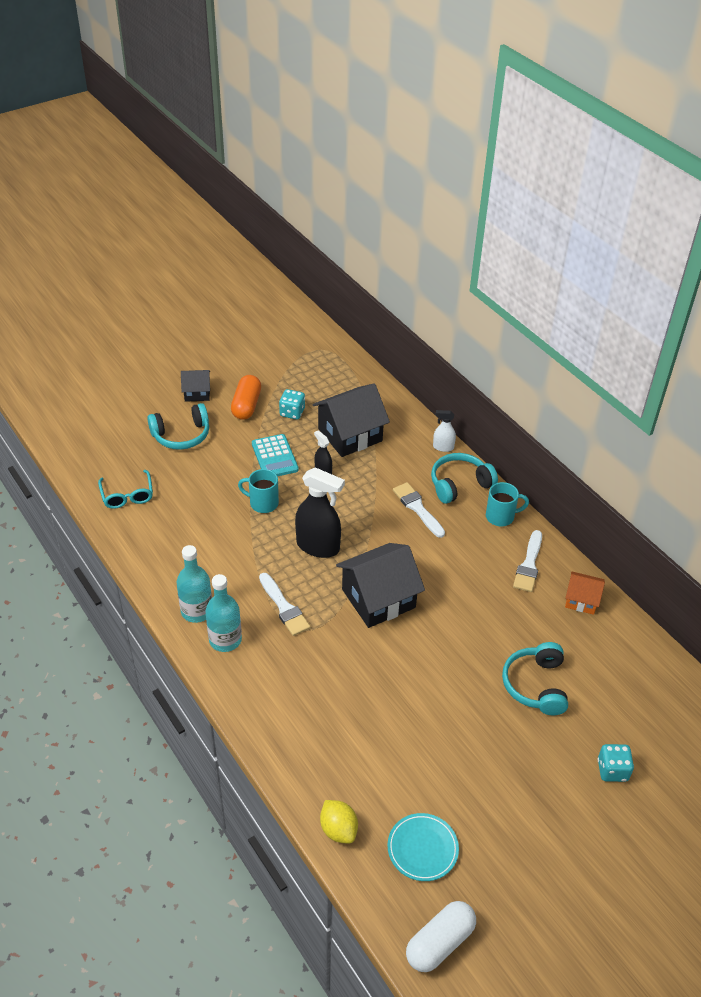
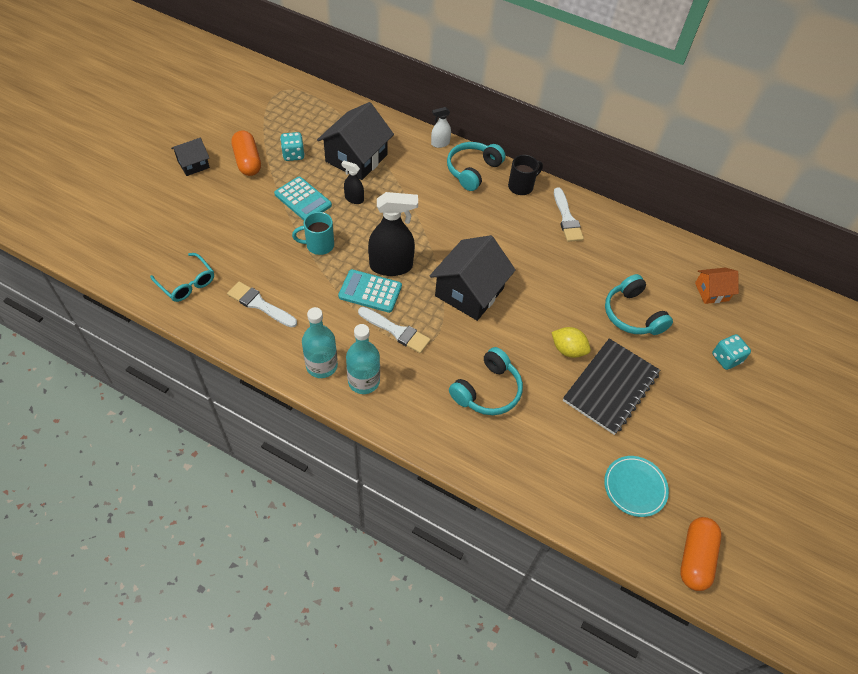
camera: 30 degrees left, 10 degrees up
turquoise headphones [147,403,209,450] -> turquoise headphones moved to [449,347,523,415]
yellow lemon [320,800,358,844] -> yellow lemon moved to [552,327,591,358]
white brush [393,482,445,538] -> white brush moved to [227,281,297,328]
white capsule [406,901,476,972] -> orange capsule [680,517,721,591]
turquoise mug [486,482,529,526] -> black mug [508,155,543,195]
orange house [565,571,605,615] -> orange house moved to [695,267,739,304]
none -> turquoise calculator [338,269,402,313]
none -> black notebook [563,338,660,435]

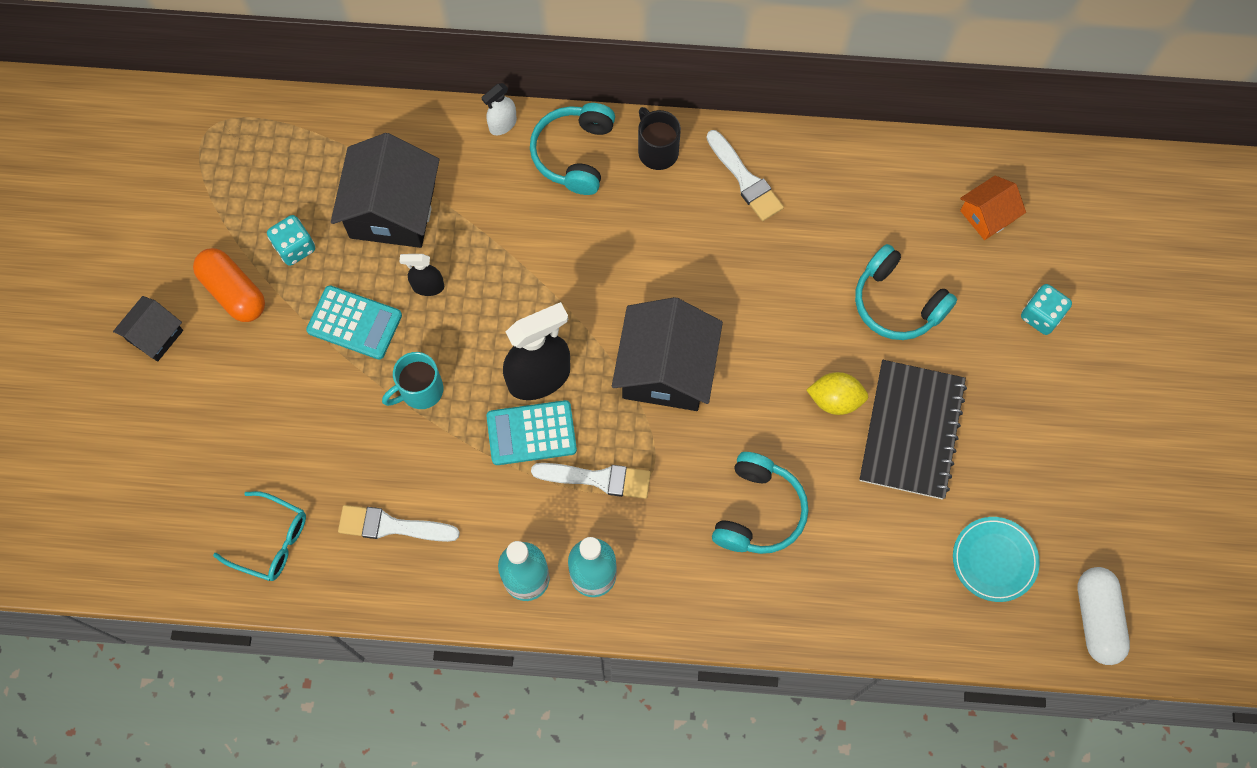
camera: 20 degrees left, 15 degrees up
black mug [508,155,543,195] -> black mug turned 60 degrees counterclockwise [638,107,681,170]
orange capsule [680,517,721,591] -> white capsule [1078,567,1130,665]

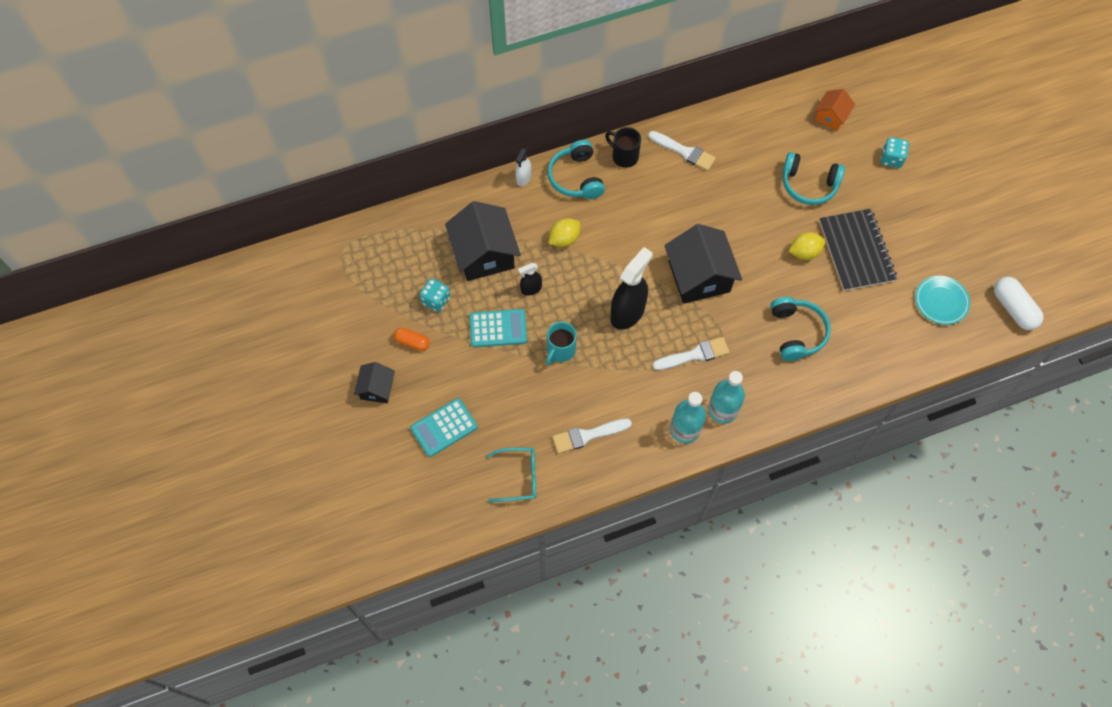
camera: 25 degrees left, 5 degrees down
orange capsule [193,248,265,322] -> orange capsule [394,328,429,351], size x0.61
turquoise calculator [486,400,577,465] -> turquoise calculator moved to [411,398,478,457]
none -> yellow lemon [549,218,581,247]

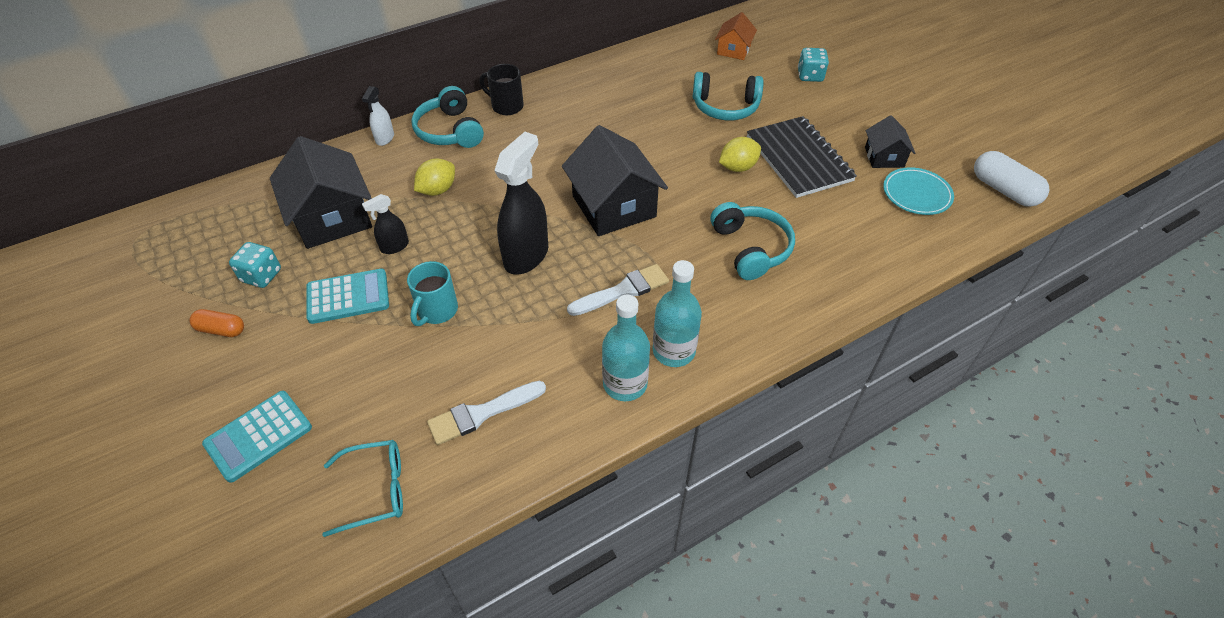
camera: 10 degrees left, 15 degrees down
black house [354,362,395,403] -> black house moved to [865,115,915,168]
white brush [648,131,716,171] -> none

